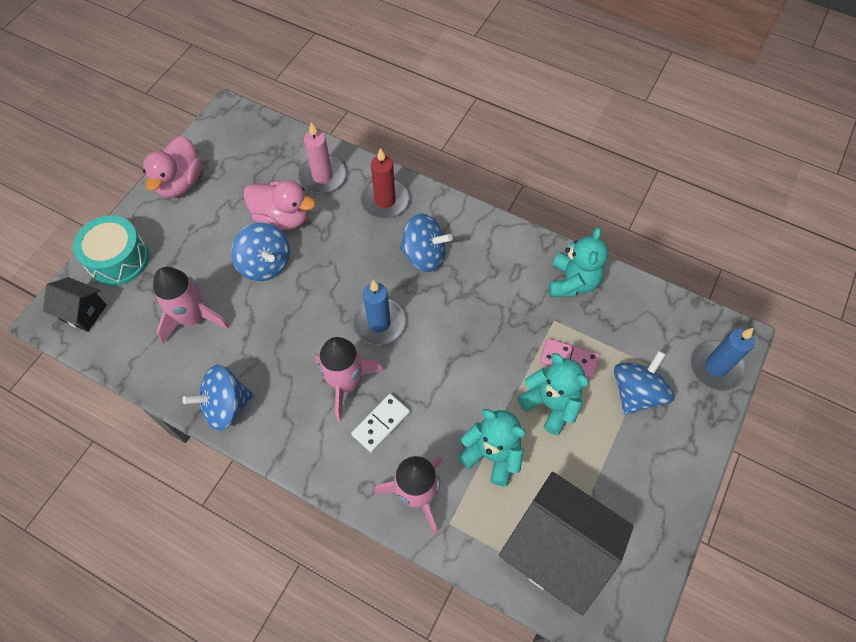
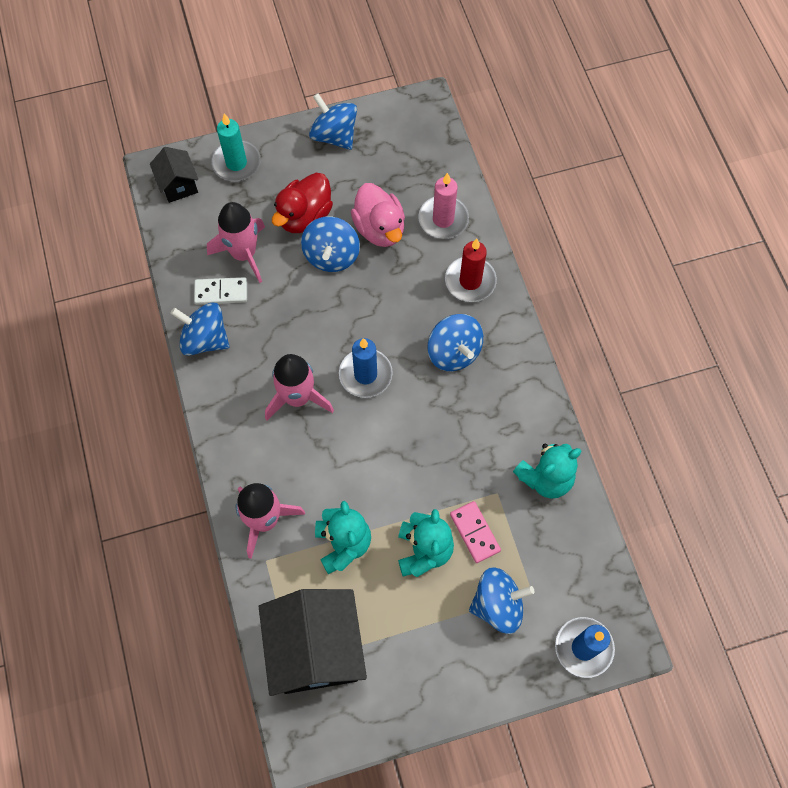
camera: 45 degrees right, 5 degrees up
turquoise drum [73,215,149,286] -> turquoise candle [211,113,261,181]
pink duck [143,136,202,197] -> blue spinning top [309,93,357,150]
white domino [351,394,410,453] -> white domino moved to [194,277,247,305]
none -> red duck [272,173,333,233]

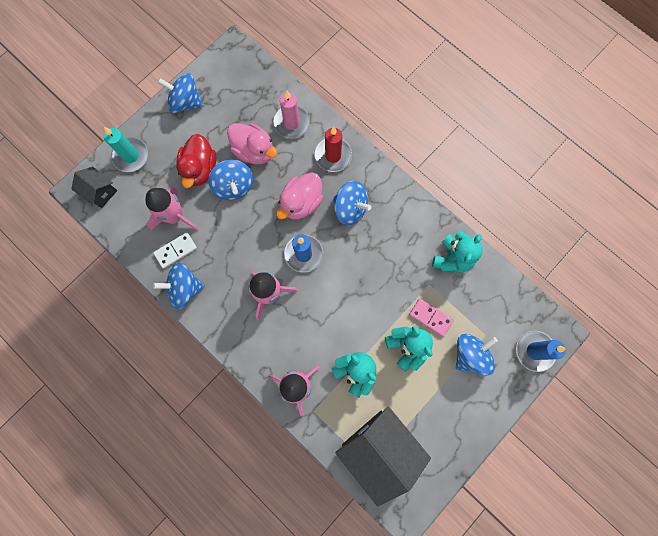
camera: 30 degrees left, 10 degrees up
none -> pink duck [276,172,323,219]

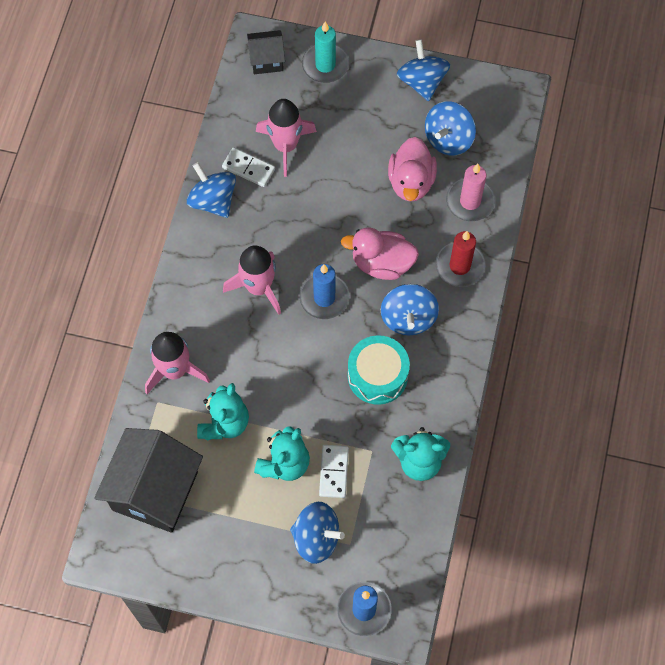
camera: 60 degrees right, 10 degrees down
black house [71,166,117,208] -> black house turned 75 degrees clockwise [247,30,285,74]
red duck [176,134,216,188] -> none
blue spinning top [208,160,253,200] -> blue spinning top moved to [425,101,476,155]
pink domino [409,299,454,337] -> white domino [319,445,349,498]
none -> turquoise drum [348,335,410,405]

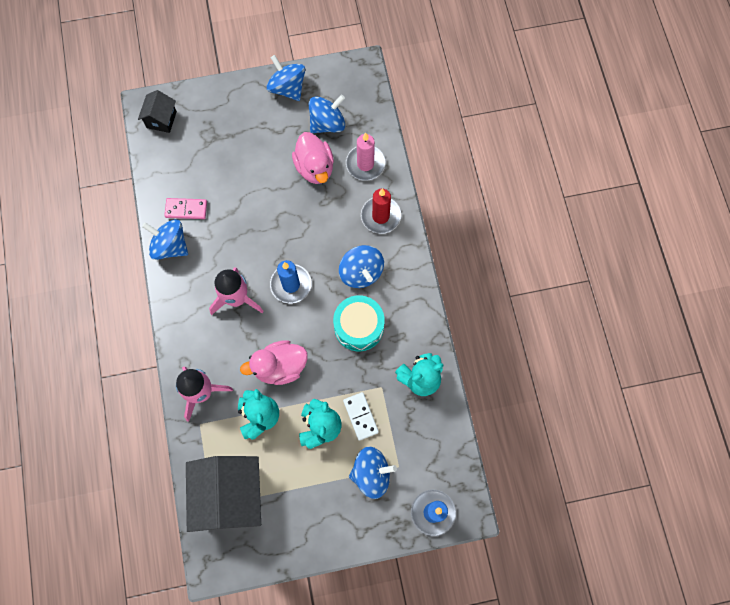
camera: 25 degrees left, 5 degrees up
white domino [222,147,275,187] -> pink domino [164,198,207,219]
black house [247,30,285,74] -> black house turned 45 degrees counterclockwise [138,90,177,133]
pink rocket [256,99,317,177] -> none
turquoise candle [302,22,349,83] -> none
pink duck [341,228,419,280] -> pink duck moved to [240,340,308,385]
blue spinning top [425,101,476,155] -> blue spinning top turned 135 degrees counterclockwise [309,95,345,133]

